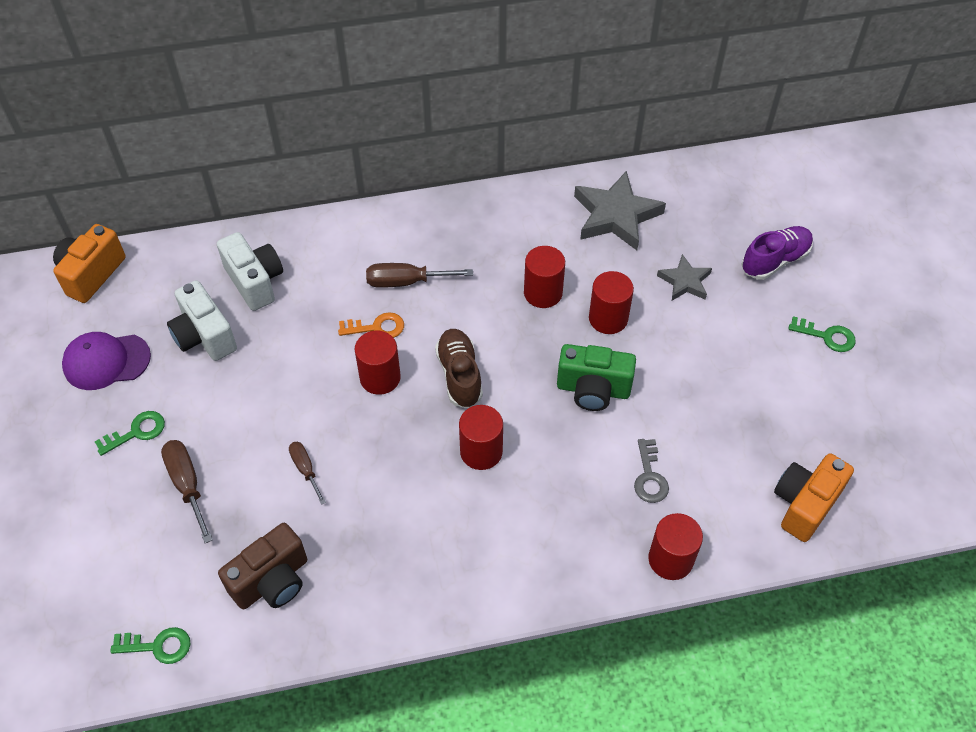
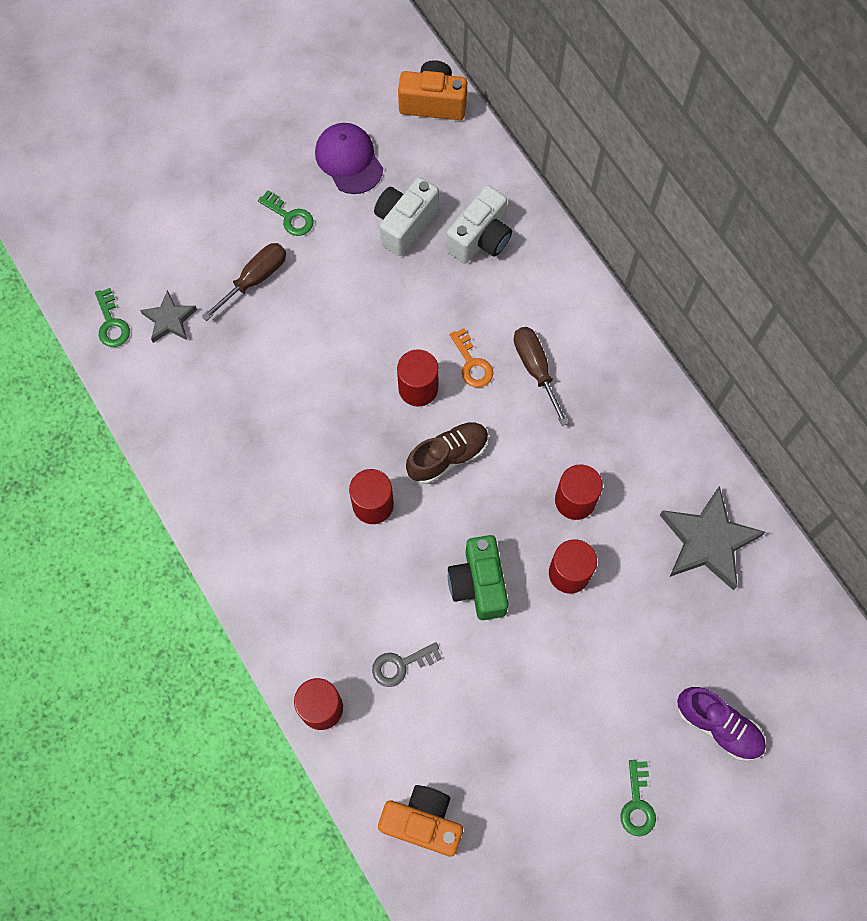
camera: 70 degrees right, 15 degrees up
brown camera [218,523,307,609] -> none
brown screwdriver [289,442,326,505] -> none
grey star [657,254,712,301] -> grey star moved to [140,290,197,343]

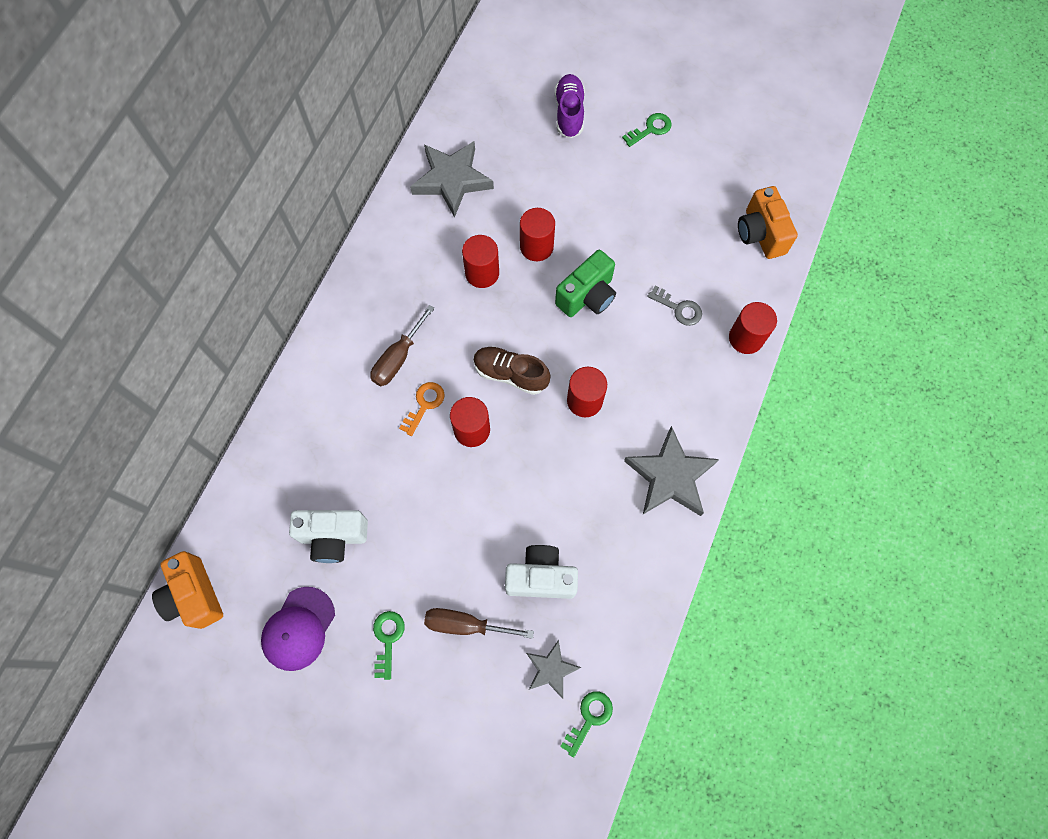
camera: 125 degrees left, 0 degrees up
white camera [446,185,512,264] -> white camera moved to [505,545,578,599]
none -> grey star [624,426,719,516]

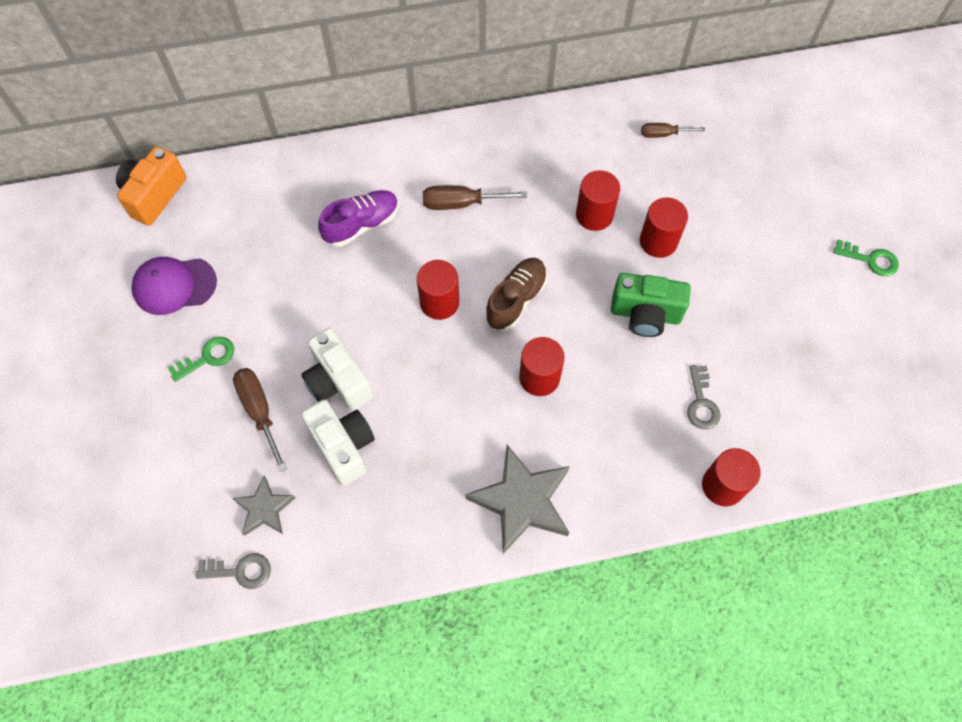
camera: 55 degrees right, 5 degrees down
white camera [289,510,368,563] -> white camera moved to [301,328,373,411]
orange key [399,382,445,436] -> none
grey star [410,141,494,218] -> brown screwdriver [641,123,705,138]
brown shoe [473,346,551,395] -> brown shoe turned 45 degrees clockwise [485,258,547,331]
purple shoe [555,74,585,138] -> purple shoe moved to [318,190,399,247]
green key [560,691,613,758] -> grey key [196,553,271,589]
orange camera [738,186,798,259] -> none

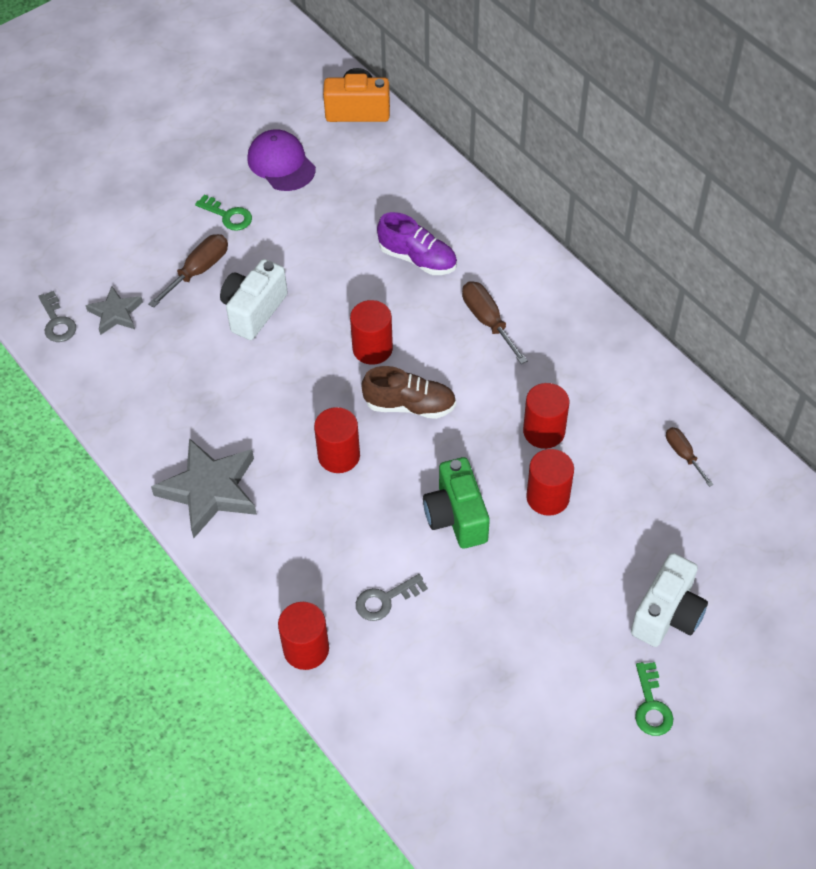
camera: 65 degrees right, 10 degrees down
white camera [301,400,375,486] -> white camera moved to [631,553,708,647]

